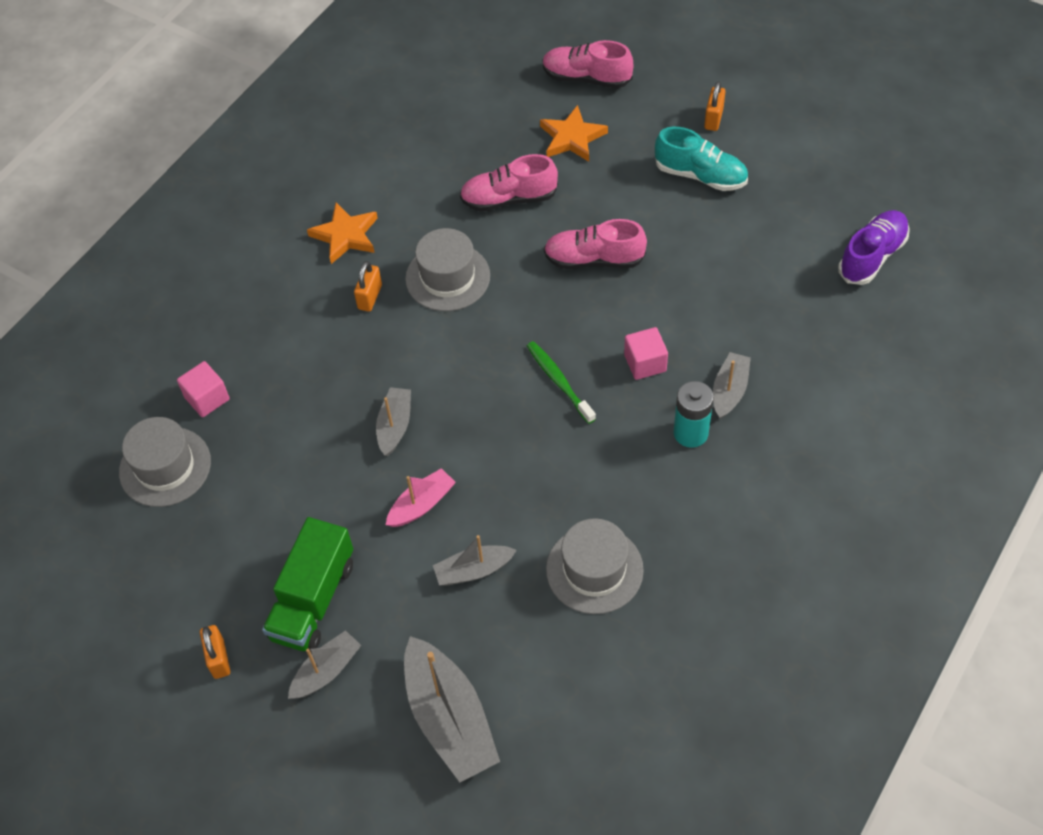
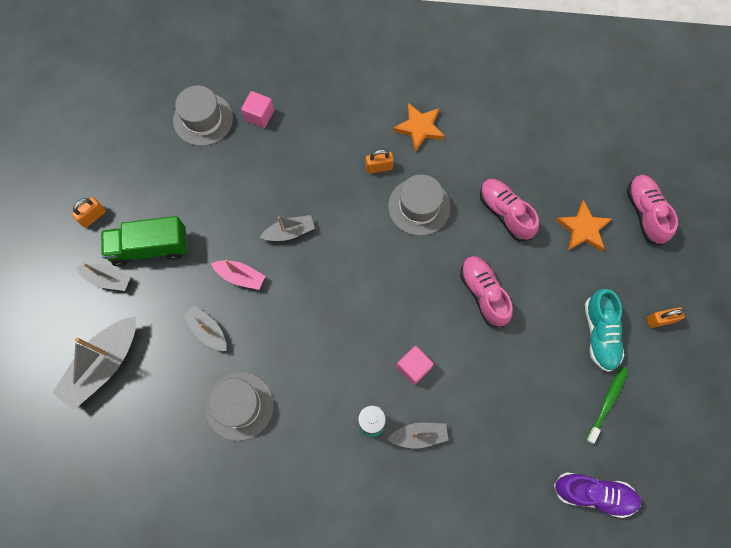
camera: 60 degrees right, 15 degrees up
green toothbrush [527,341,596,424] -> green toothbrush moved to [586,366,628,444]

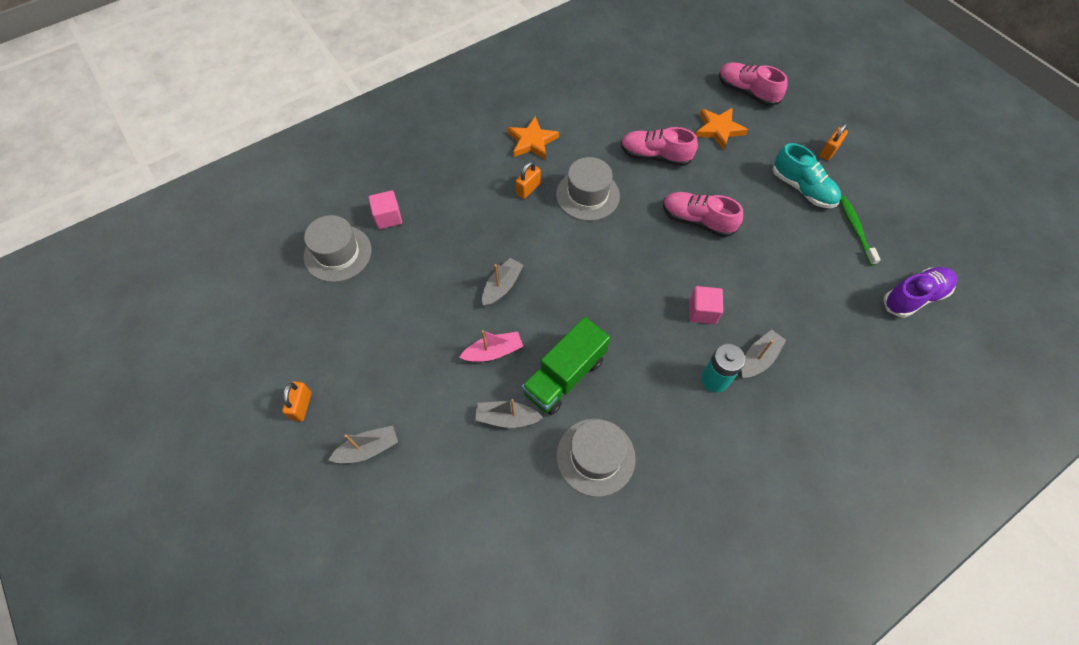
camera: 40 degrees left, 10 degrees down
grey boat [52,316,136,411] -> none
green truck [101,216,187,267] -> green truck moved to [522,317,610,415]

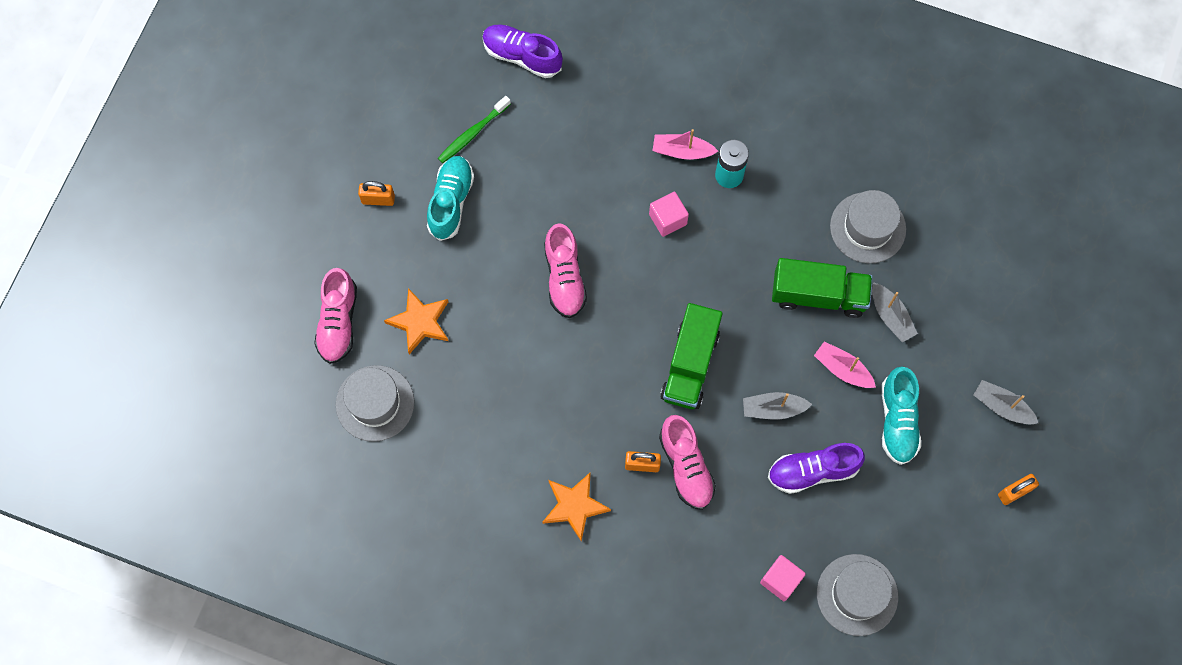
camera: 125 degrees left, 10 degrees up
grey hat [556,157,620,221] -> grey hat moved to [336,365,414,442]
pink shoe [621,127,698,166] -> pink shoe moved to [659,415,716,510]
grey boat [741,329,786,378] -> pink boat [653,129,718,159]
none -> green truck [660,303,723,409]
none -> purple shoe [768,443,865,494]
none -> turquoise shoe [882,367,921,465]

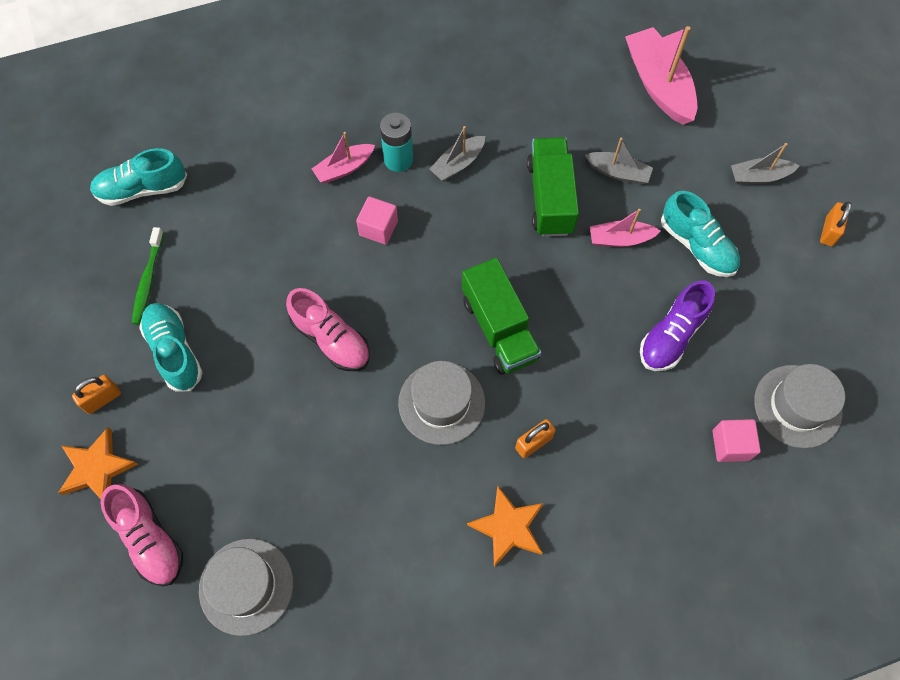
camera: 40 degrees left, 5 degrees down
orange star [384,288,448,354] -> orange star moved to [58,427,138,499]
purple shoe [482,24,563,78] -> turquoise shoe [90,148,187,206]
pink shoe [659,415,716,510] -> none
grey boat [743,392,812,420] -> grey boat moved to [430,126,485,181]
green truck [772,258,873,318] -> green truck turned 60 degrees counterclockwise [527,137,579,237]
grey hat [830,190,906,263] -> grey hat moved to [398,361,485,445]
none -> pink boat [625,26,697,125]

